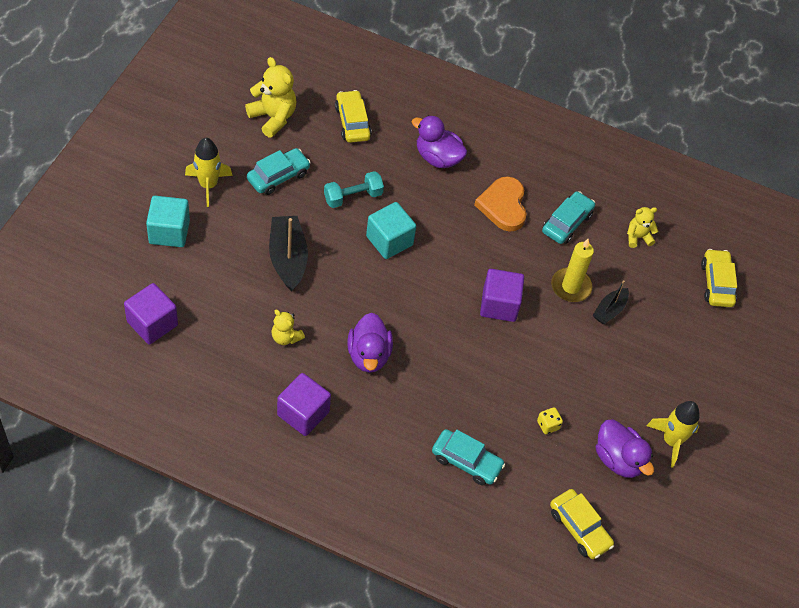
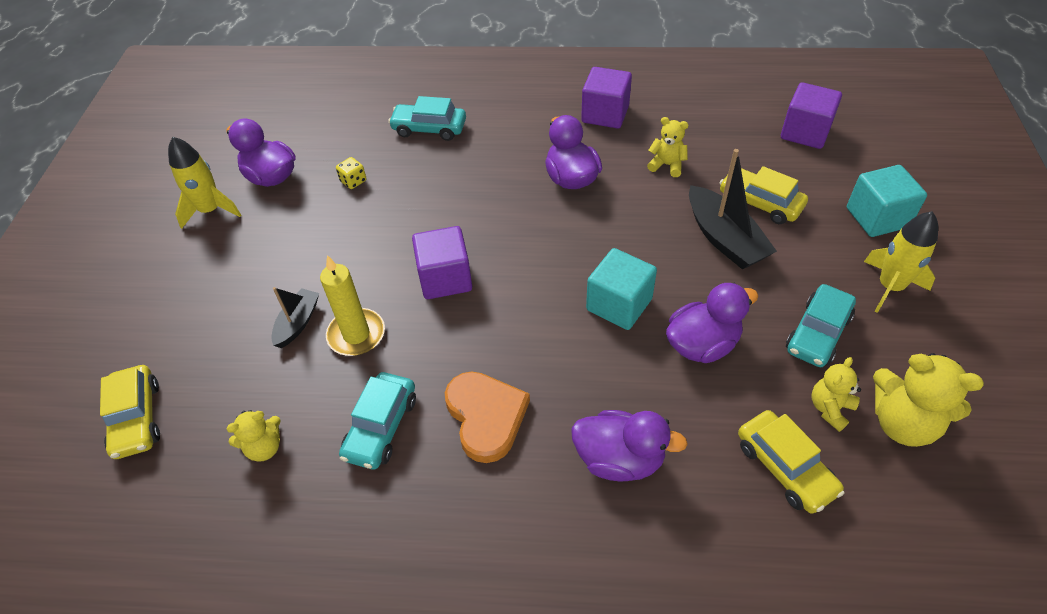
camera: 170 degrees right, 5 degrees down
turquoise dumbbell [324,171,384,208] -> purple duck [666,283,758,363]
yellow car [550,489,614,559] -> yellow car moved to [720,166,808,224]
none -> yellow teddy bear [812,357,861,432]

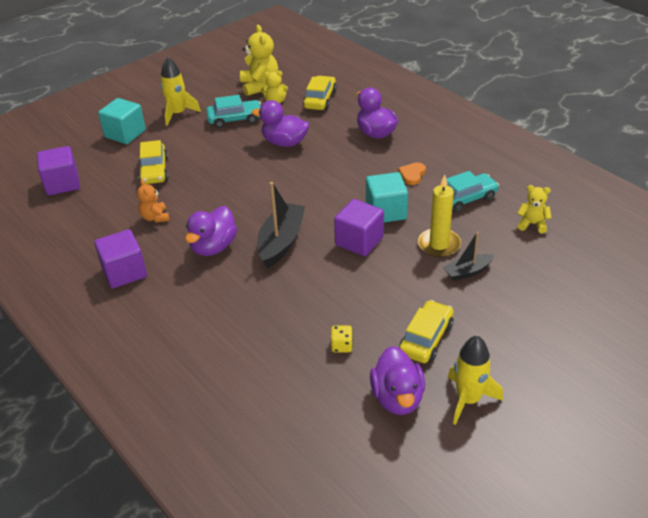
camera: 135 degrees left, 10 degrees down
yellow car [100,365,160,459] -> yellow car moved to [399,300,454,363]
turquoise car [388,96,466,141] -> none
orange heart [445,372,530,463] -> orange heart [398,162,426,185], size x0.54
turquoise cube [586,248,657,330] -> turquoise cube moved to [366,172,408,222]
yellow teddy bear [647,117,689,177] -> orange teddy bear [137,180,169,222]
black boat [689,149,777,269] -> black boat moved to [257,182,305,268]

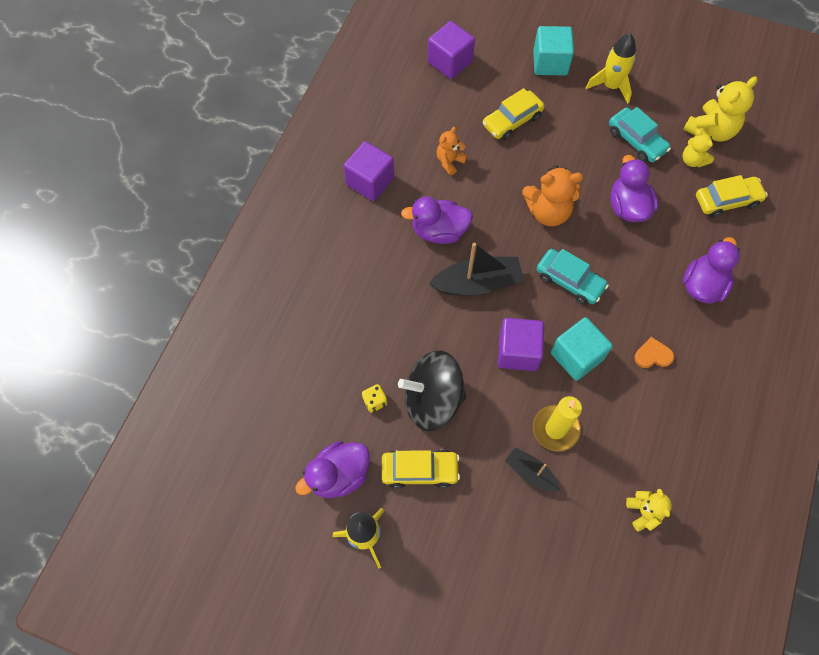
camera: 60 degrees right, 25 degrees up
turquoise car [447,171,499,213] -> turquoise car moved to [536,249,609,305]
none -> black spinning top [398,350,466,431]
none -> orange teddy bear [522,165,583,226]

